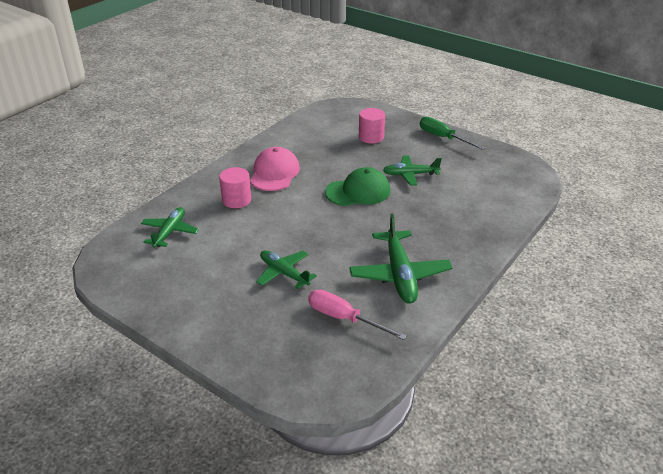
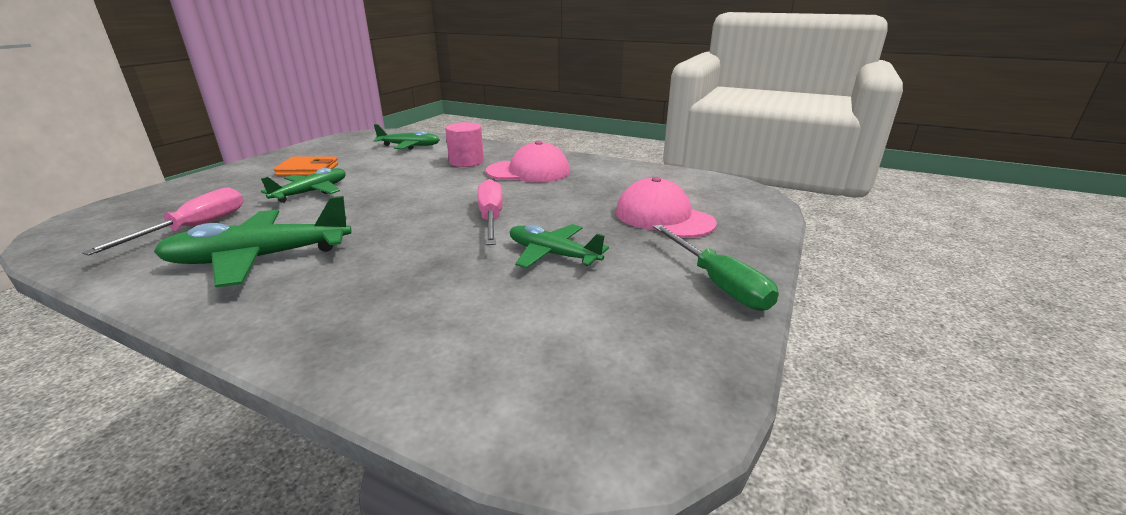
camera: 80 degrees right, 10 degrees down
green cap [325,167,390,206] -> pink screwdriver [478,179,503,245]
pink cylinder [359,108,385,143] -> pink cap [616,177,717,238]
green plane [383,155,442,186] -> green plane turned 45 degrees counterclockwise [510,224,609,268]
green screwdriver [420,117,486,150] -> green screwdriver turned 120 degrees clockwise [653,225,779,311]
none -> orange wallet [274,157,338,176]

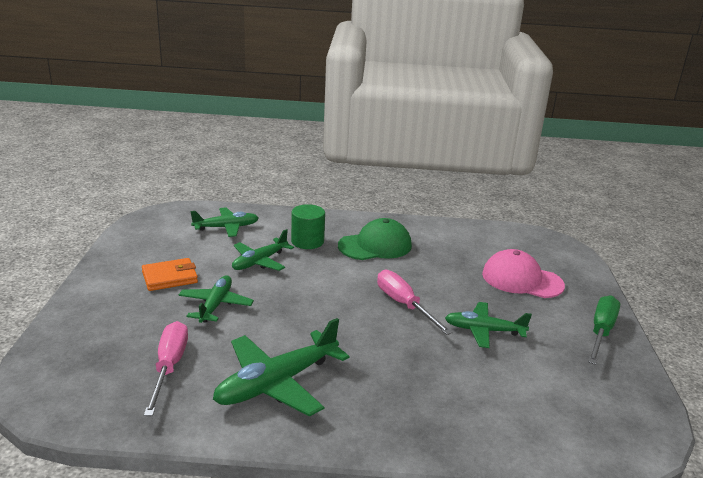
camera: 25 degrees left, 0 degrees up
pink cylinder [445,122,484,167] -> green cylinder [291,204,325,249]
pink cap [486,141,570,182] -> green cap [338,218,412,260]
green screwdriver [653,225,779,311] -> green screwdriver turned 105 degrees counterclockwise [588,295,620,365]
none -> green plane [232,229,294,271]

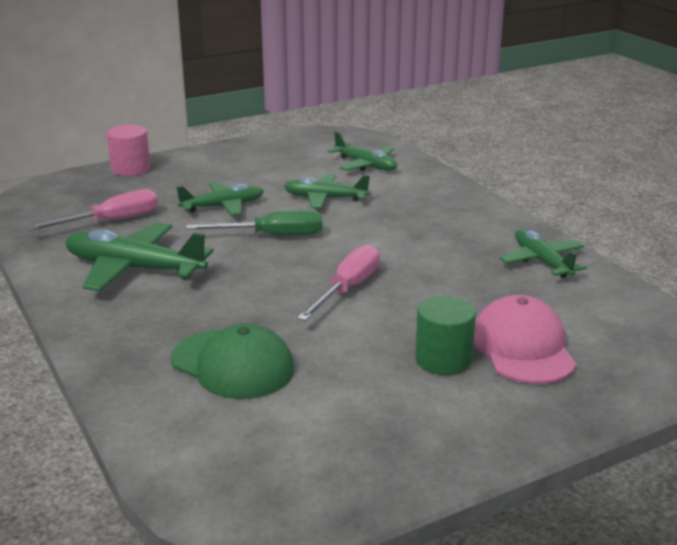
camera: 60 degrees right, 0 degrees up
orange wallet [142,258,198,291] -> none
green cylinder [291,204,325,249] -> green cylinder moved to [415,296,476,375]
green cap [338,218,412,260] -> green cap moved to [171,323,294,399]
green plane [445,302,532,348] -> green plane moved to [499,229,587,278]
green screwdriver [588,295,620,365] -> green screwdriver moved to [186,210,323,236]
none -> pink cylinder [107,125,150,176]

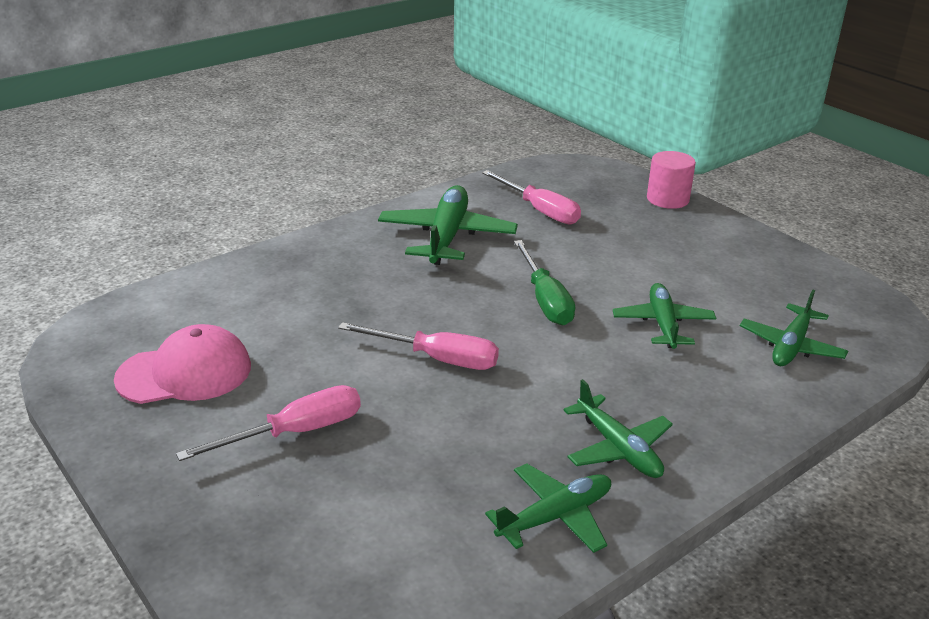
camera: 80 degrees right, 5 degrees up
green cap [171,323,294,399] -> none
green plane [177,182,264,216] -> green plane moved to [564,379,673,478]
green cylinder [415,296,476,375] -> pink screwdriver [176,385,361,461]
pink cap [474,295,576,384] -> pink cap moved to [114,324,251,404]

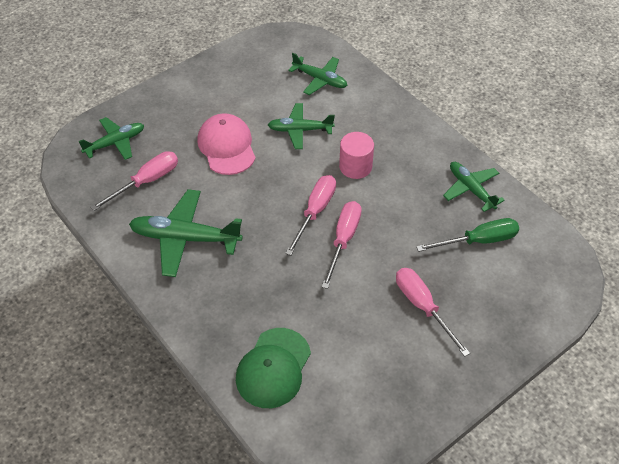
camera: 90 degrees left, 20 degrees up
pink cap [114,324,251,404] -> pink cap moved to [197,113,256,175]
green screwdriver [514,240,575,325] -> green screwdriver moved to [416,218,519,252]
green plane [564,379,673,478] -> green plane moved to [78,117,144,160]
pink cylinder [647,151,696,209] -> pink cylinder moved to [339,132,374,179]
none -> green cap [236,328,311,408]
none -> pink screwdriver [285,175,336,256]

